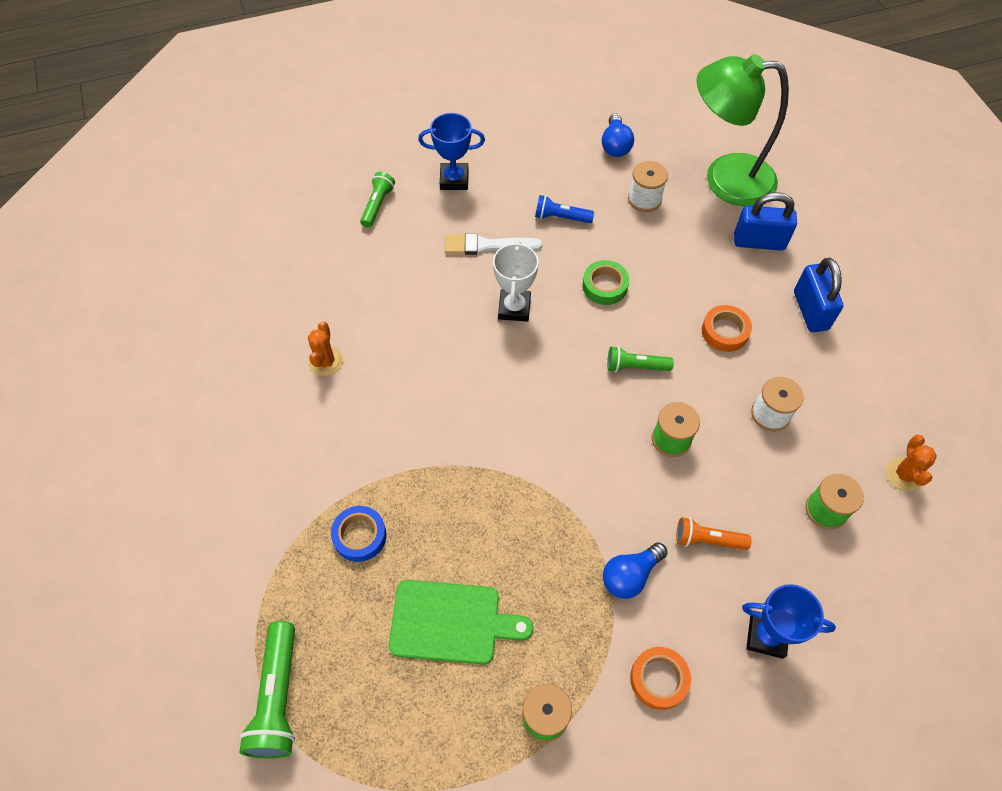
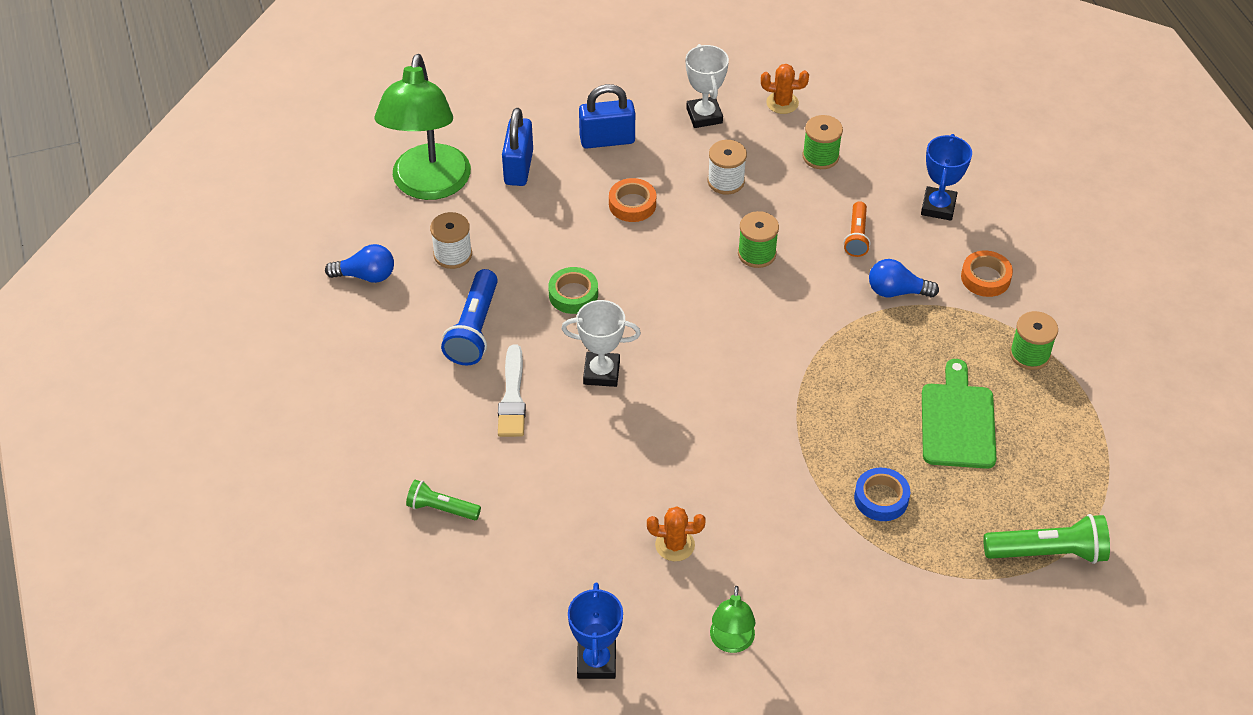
camera: 90 degrees left, 10 degrees down
blue trophy [418,113,485,190] -> blue trophy moved to [568,583,623,679]
blue flashlight [535,195,594,223] -> blue flashlight [441,269,498,365], size x1.62
blue light bulb [603,543,668,599] -> blue light bulb turned 135 degrees clockwise [869,259,939,297]
green flashlight [607,346,674,372] -> none
none -> white trophy [686,44,729,128]
none -> green lamp [710,586,756,653]

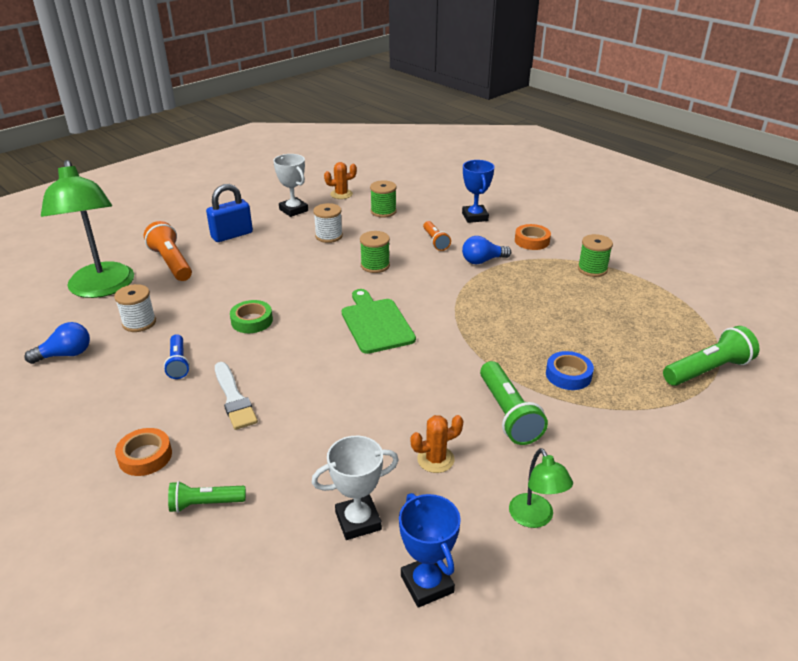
camera: 25 degrees left, 15 degrees down
blue flashlight [441,269,498,365] -> blue flashlight [164,334,190,379], size x0.62
blue padlock [502,108,533,186] -> orange flashlight [144,221,192,281]
white trophy [562,300,641,387] -> white trophy moved to [312,436,399,540]
orange tape [609,178,656,222] -> orange tape moved to [115,428,172,476]
green cutting board [922,359,996,469] -> green cutting board moved to [342,289,416,354]
none -> green flashlight [480,361,548,445]

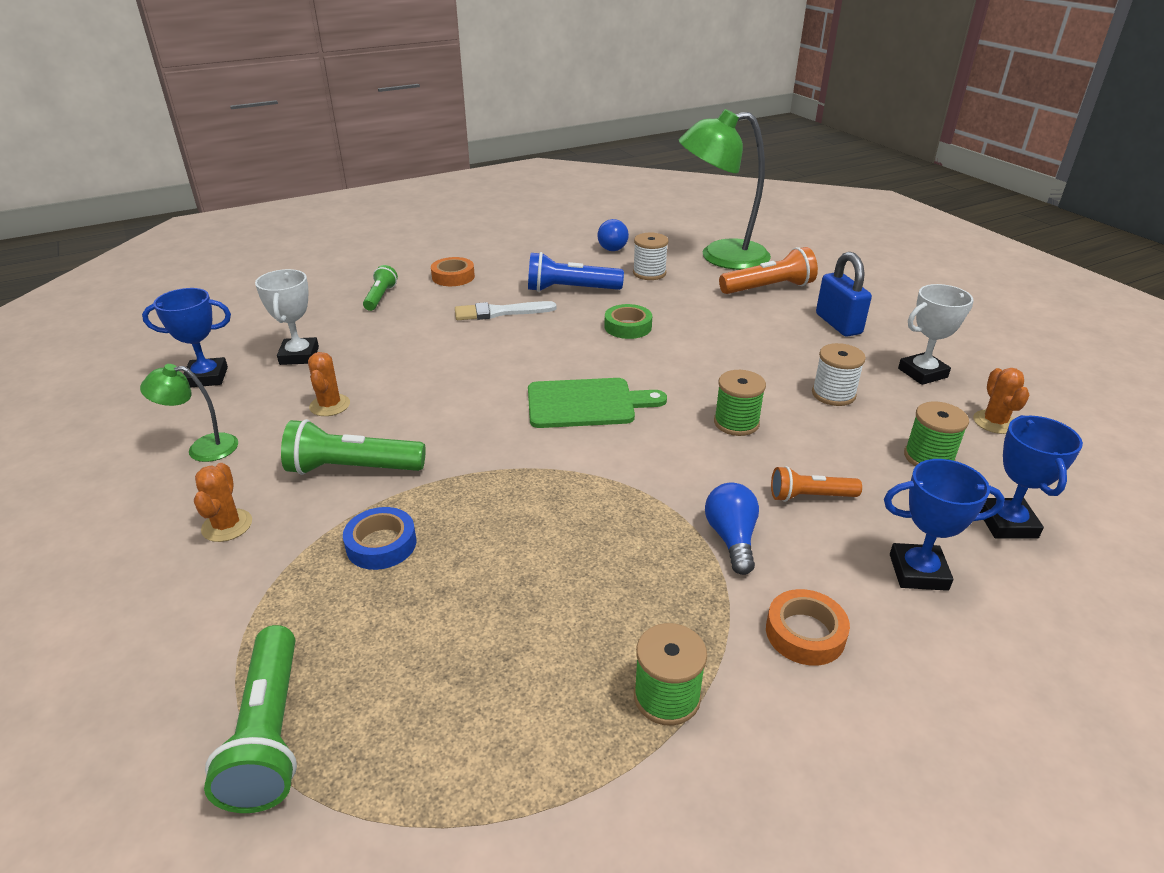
camera: 105 degrees right, 0 degrees up
blue flashlight [164,334,190,379] -> blue flashlight [528,252,624,292], size x1.62
none -> orange cactus [194,463,252,542]
none -> blue trophy [980,415,1083,539]

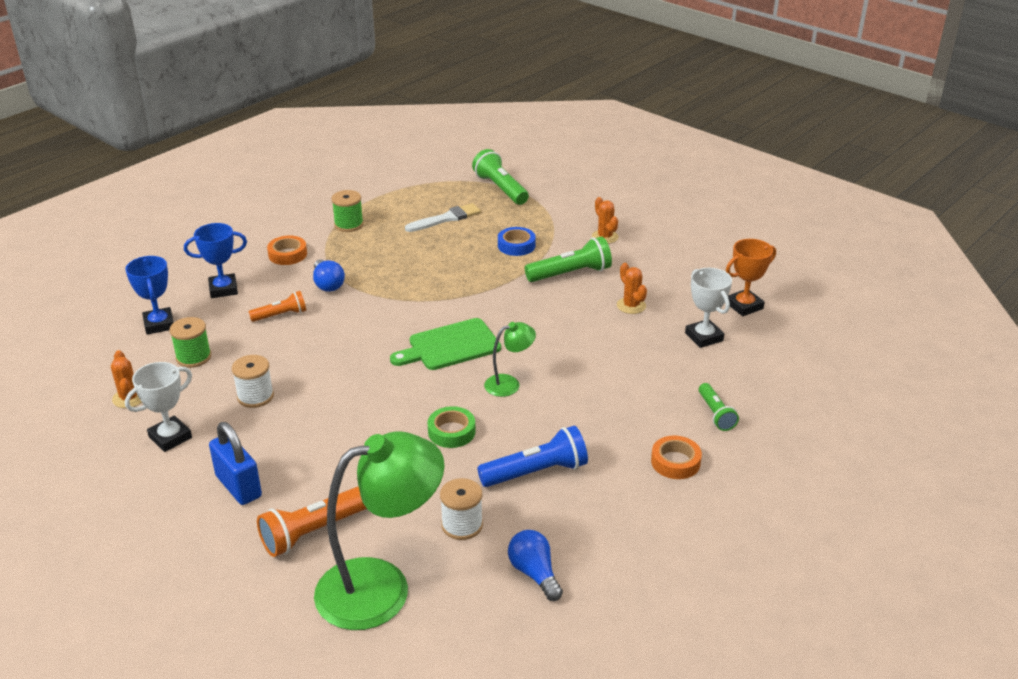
camera: 160 degrees right, 0 degrees up
green lamp [140,364,238,462] -> green lamp moved to [484,322,536,397]
blue trophy [142,288,231,387] -> orange trophy [726,239,776,316]
white brush [455,301,557,320] -> white brush moved to [405,203,481,232]
green spool [714,370,766,436] -> none

